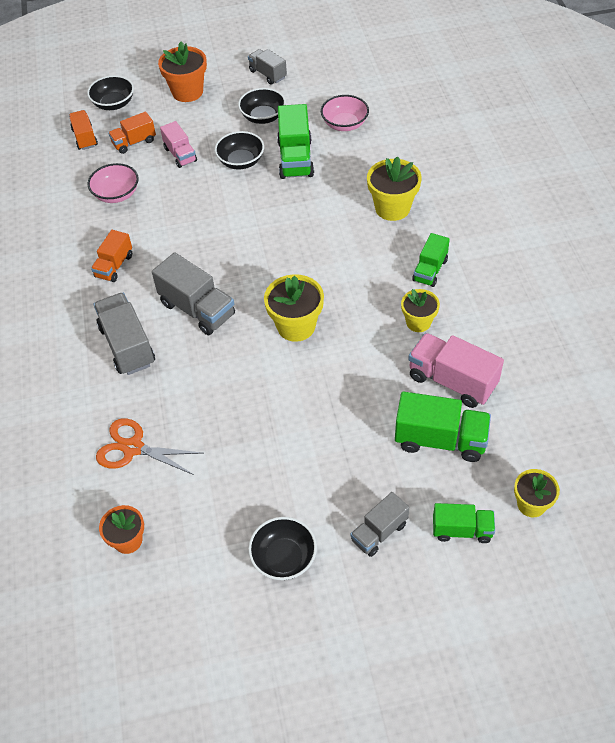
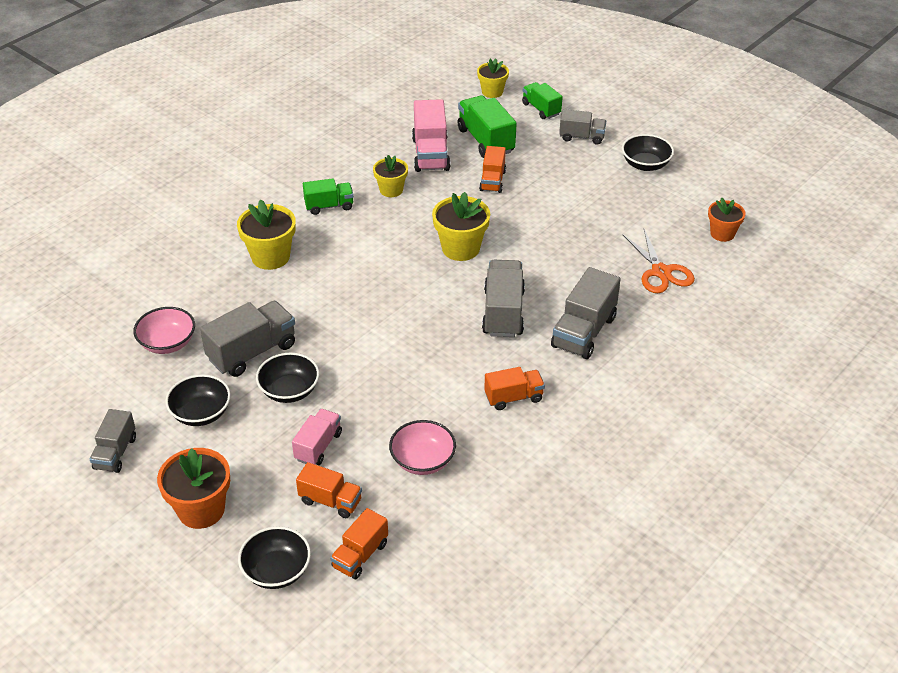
camera: 130 degrees left, 10 degrees down
green truck [277,104,314,179] -> grey truck [200,301,295,377]
none -> orange truck [479,146,506,193]

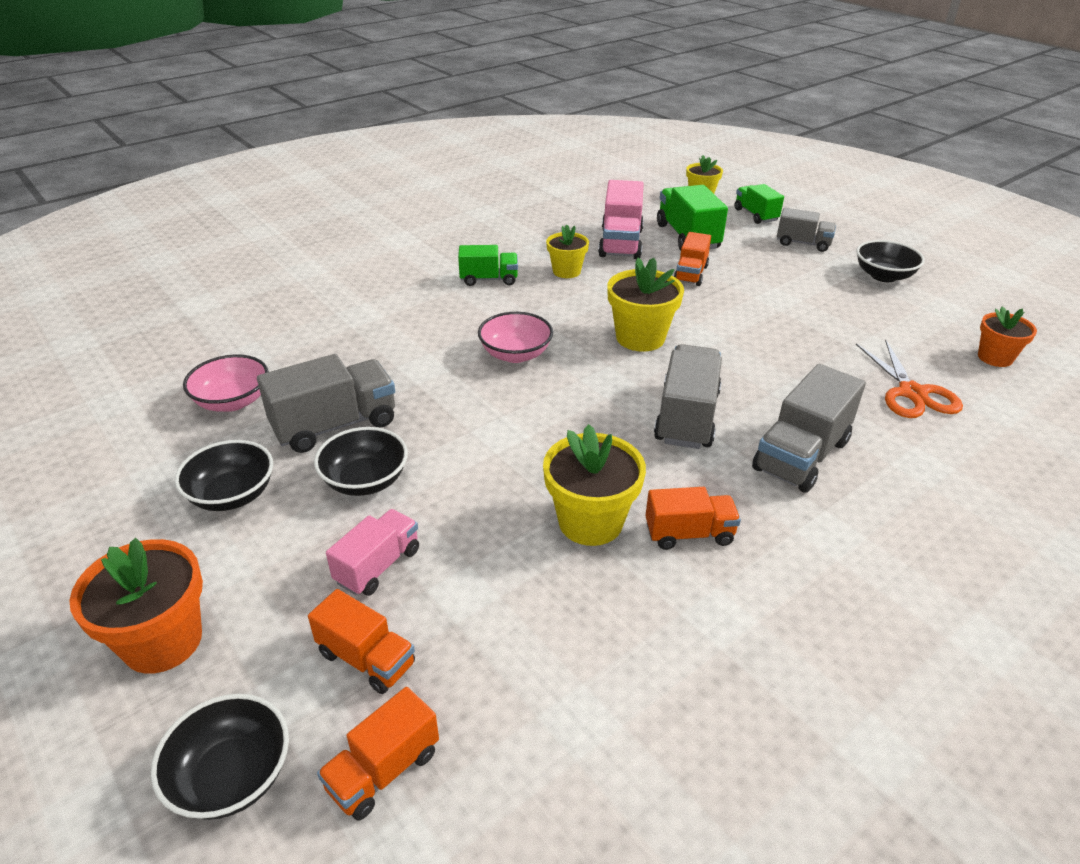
camera: 10 degrees right, 5 degrees down
grey truck [90,409,136,473] -> none
yellow flower pot [237,199,296,270] -> yellow flower pot moved to [543,424,646,546]
pink bowl [389,420,456,475] -> pink bowl moved to [478,312,553,363]

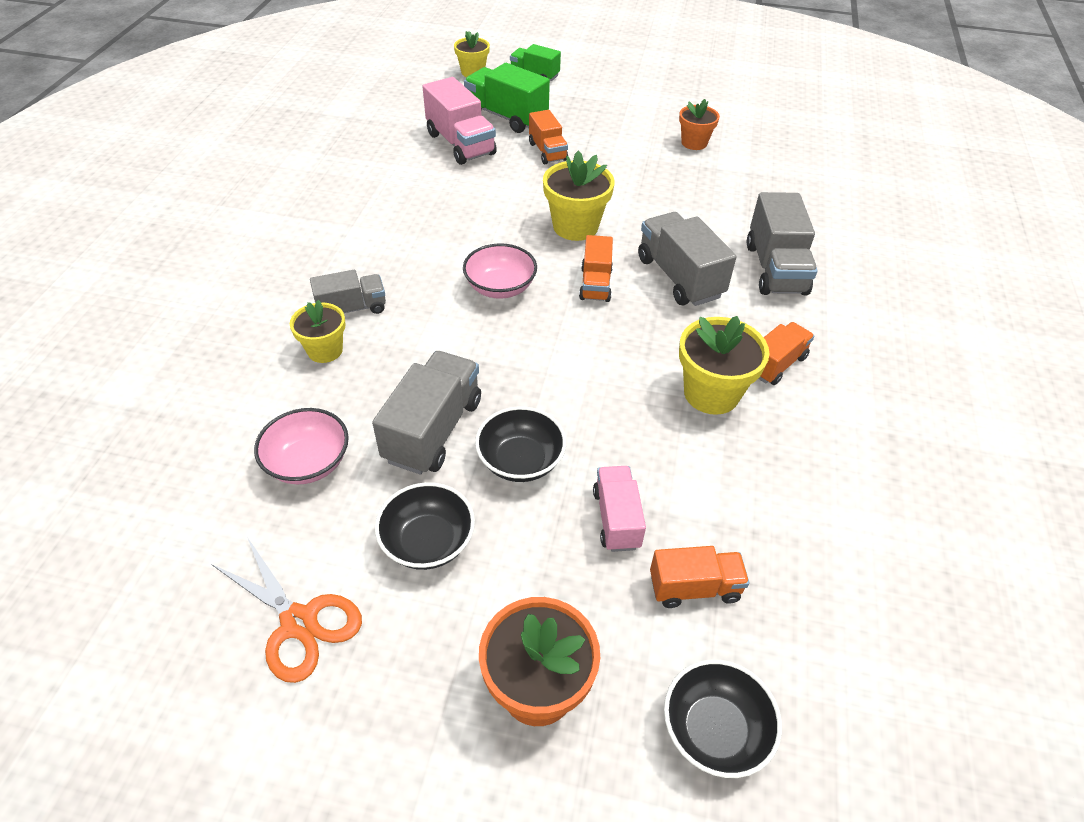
camera: 40 degrees left, 10 degrees up
orange truck [317,687,439,820] -> orange truck moved to [579,235,613,302]
green truck [458,245,518,286] -> none
yellow flower pot [546,224,589,278] -> yellow flower pot moved to [290,300,346,363]
grey truck [777,208,836,252] -> grey truck moved to [310,270,386,314]
black bowl [856,240,925,282] -> none
orange scissors [856,340,963,418] -> orange scissors moved to [211,537,362,683]
orange flower pot [978,306,1037,367] -> orange flower pot moved to [679,99,720,150]

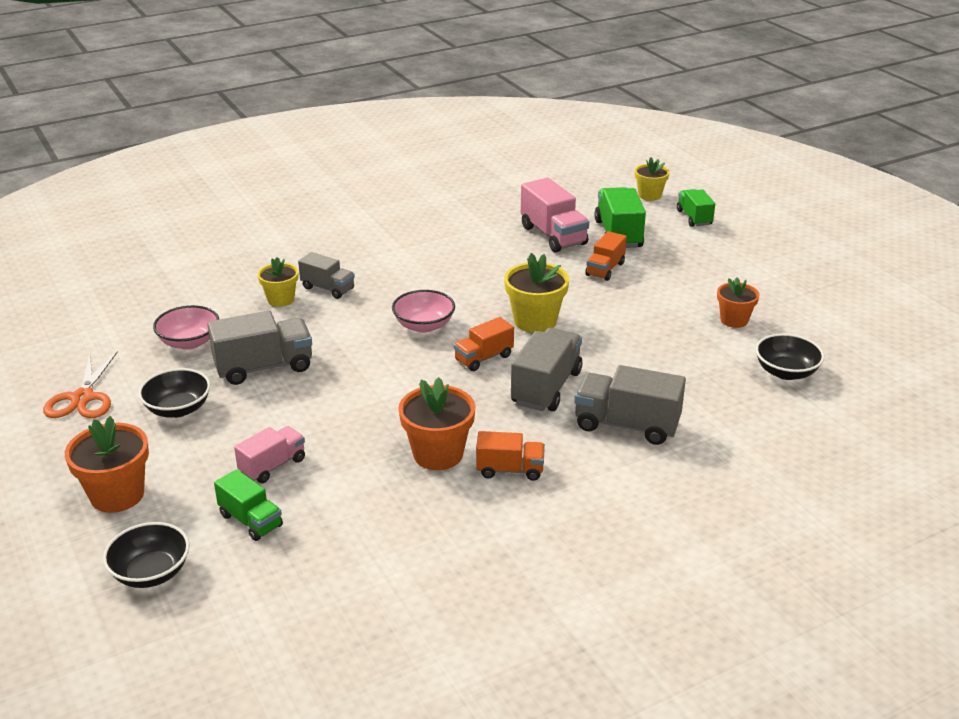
camera: 50 degrees right, 15 degrees down
pink truck [423,77,497,165] -> pink truck turned 45 degrees counterclockwise [521,178,589,252]
black bowl [475,406,566,482] -> black bowl moved to [755,333,824,380]
orange truck [650,546,749,608] -> green truck [214,469,283,541]
yellow flower pot [679,316,770,415] -> orange flower pot [398,377,475,470]
grey truck [747,192,818,295] -> grey truck turned 60 degrees clockwise [574,365,686,445]

